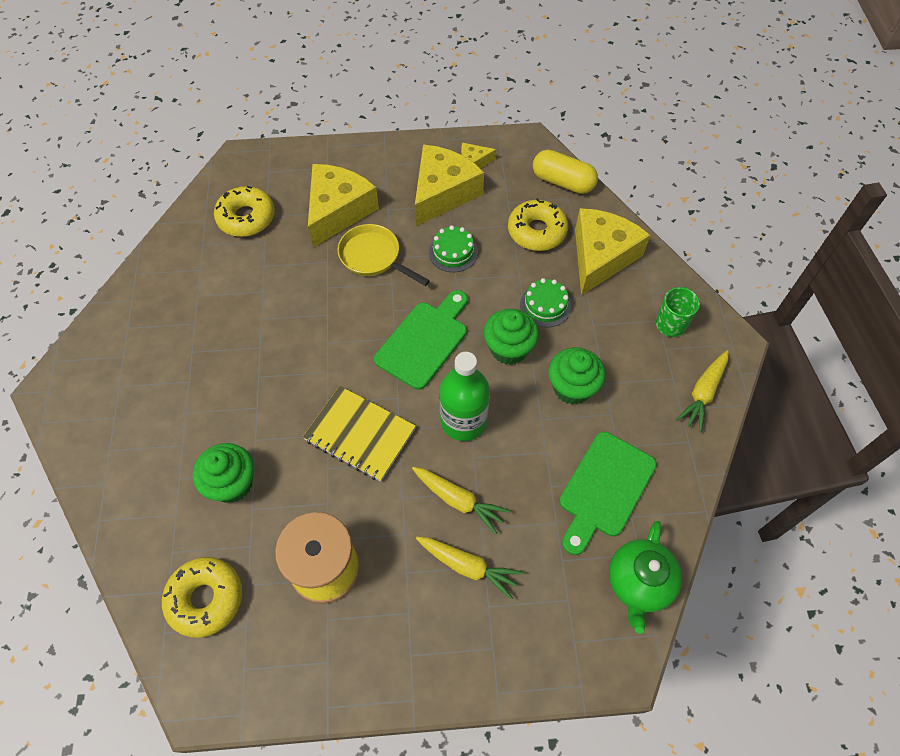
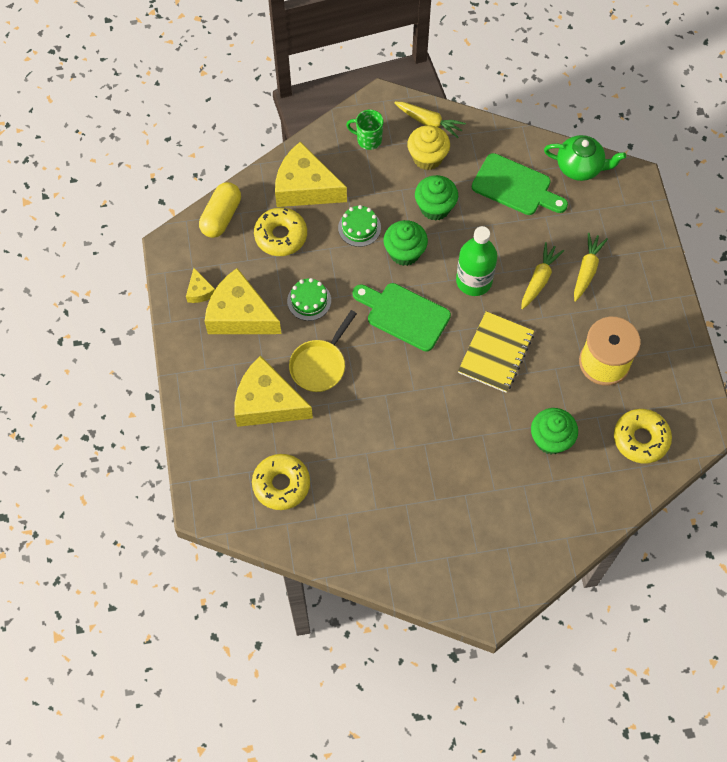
camera: 95 degrees left, 5 degrees up
none -> yellow cupcake [407,125,450,170]

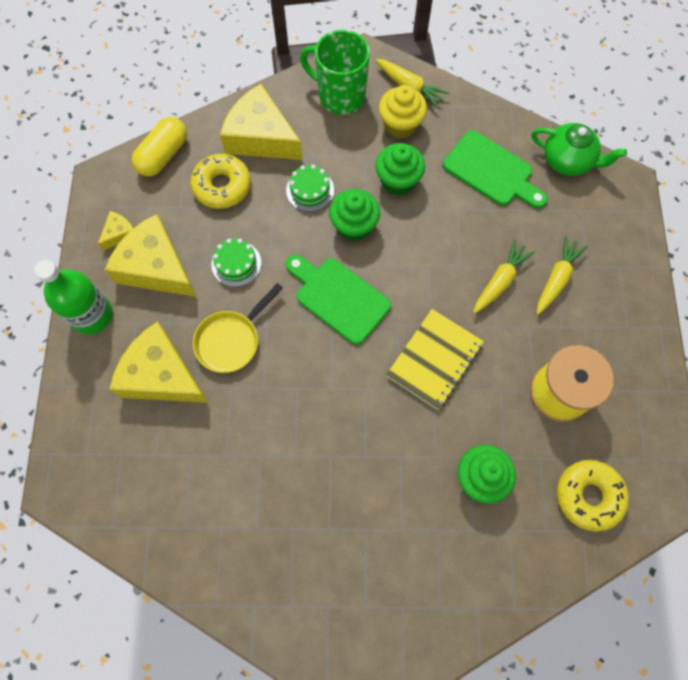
camera: 10 degrees right, 5 degrees up
yellow cheese [186,268,215,303] -> yellow cheese turned 135 degrees counterclockwise [98,211,133,251]
yellow donut [252,454,310,510] -> none
green mug [346,110,384,150] -> green mug [300,30,370,115], size x1.71
green bottle [456,226,497,296] -> green bottle moved to [34,260,113,335]

